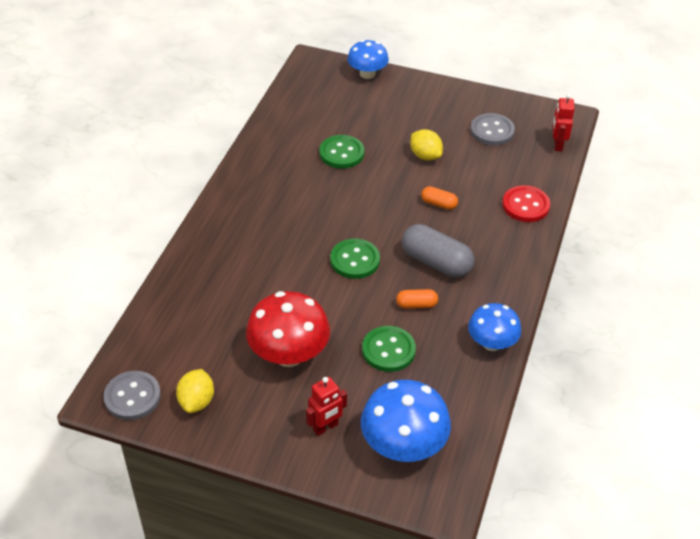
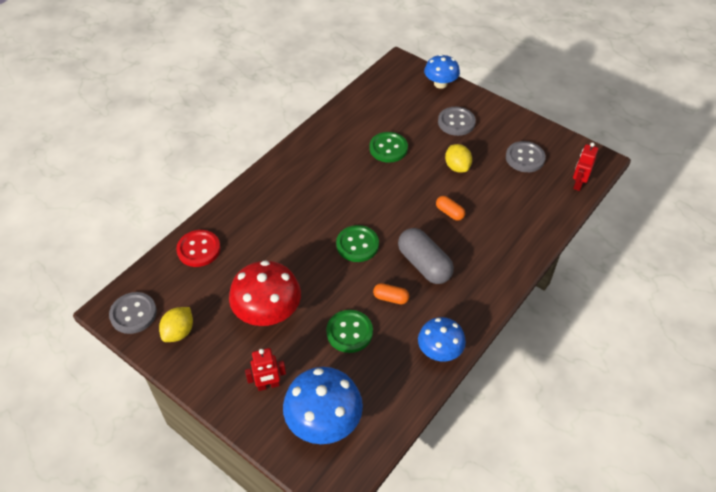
camera: 20 degrees right, 5 degrees up
red button [503,185,550,222] -> red button moved to [176,230,221,267]
none -> grey button [438,107,476,136]

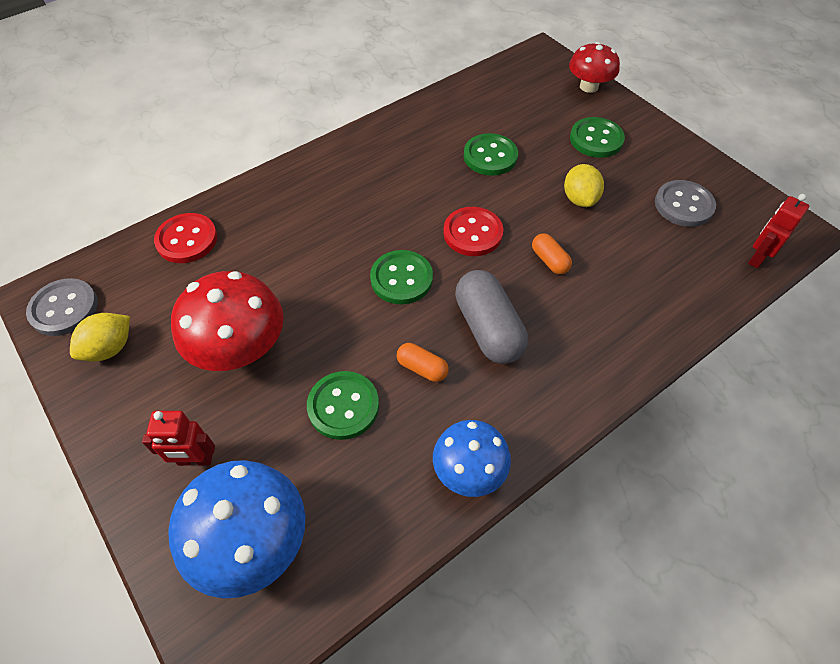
camera: 15 degrees right, 5 degrees up
blue mushroom [424,54,460,89] -> red mushroom [569,42,620,93]
grey button [438,107,476,136] -> green button [570,117,625,158]
none -> red button [443,207,503,256]

